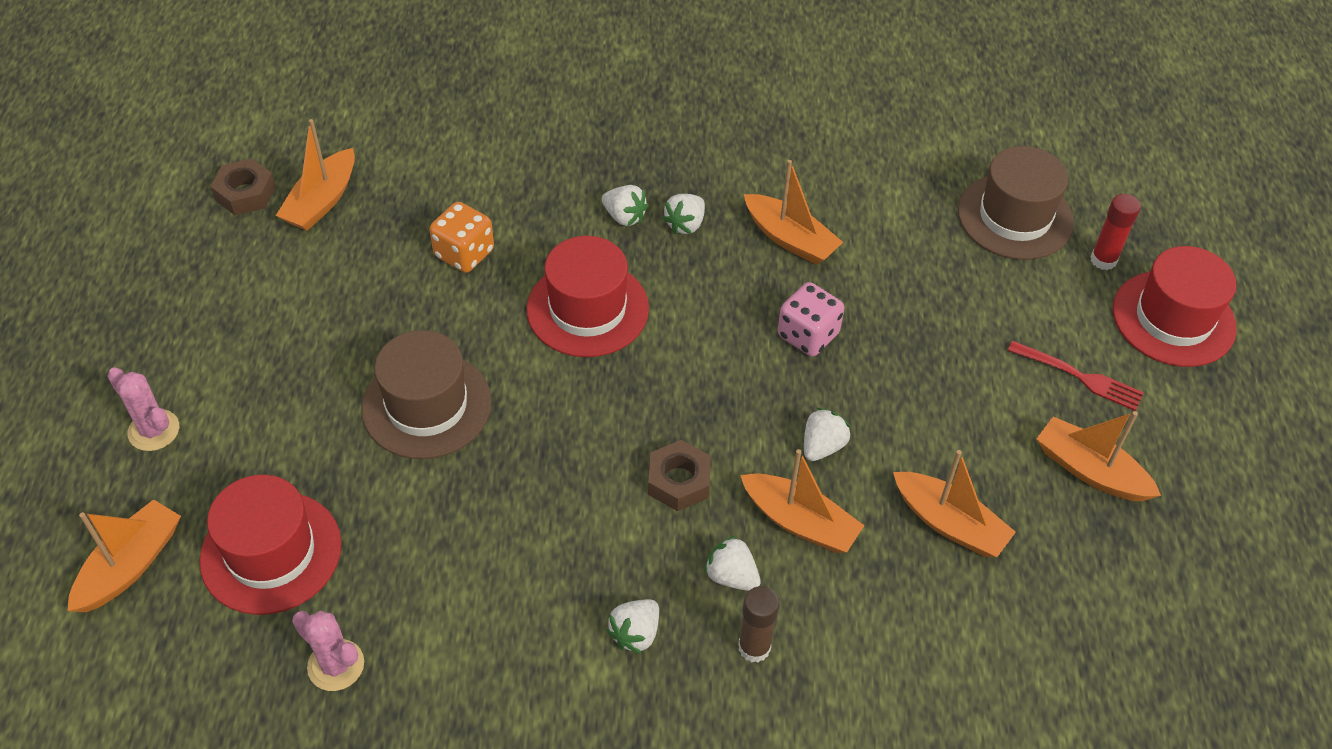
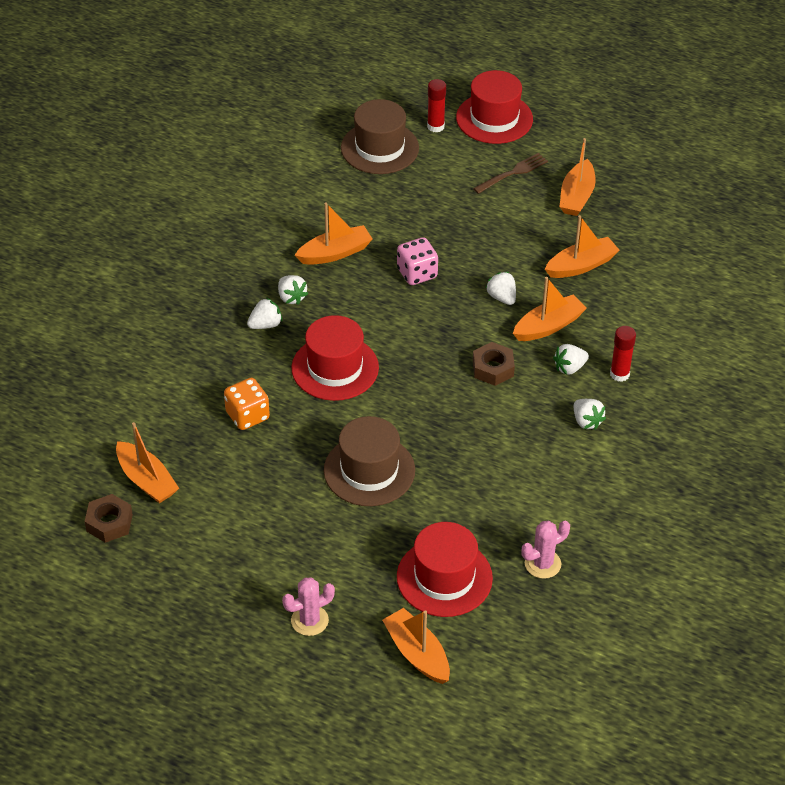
camera: 65 degrees left, 5 degrees down
brown glue stick [738,586,780,662] -> red glue stick [610,326,636,382]
red fork [1007,340,1144,411] -> brown fork [473,153,548,194]
orange boat [1036,411,1161,501] -> orange boat turned 45 degrees counterclockwise [560,138,596,216]

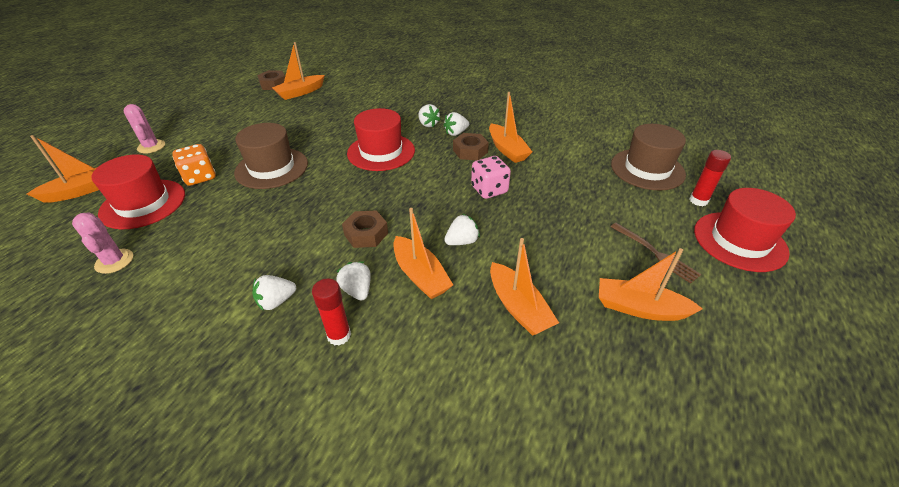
camera: 90 degrees right, 5 degrees down
orange dice [224,378,270,430] -> orange dice moved to [172,144,216,186]
none -> brown nut [453,133,489,160]

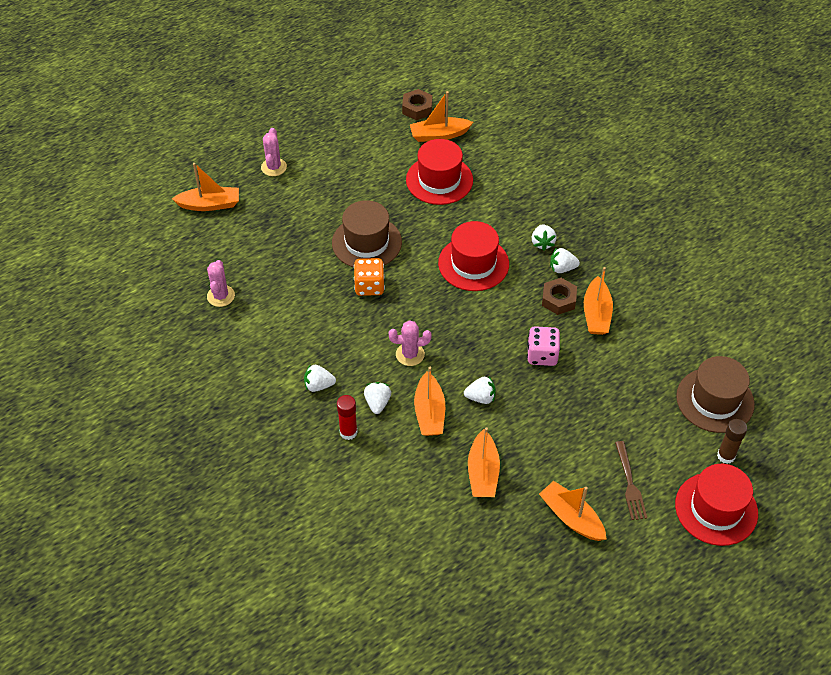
camera: 30 degrees right, 10 degrees up
red hat [91,154,185,229] -> red hat moved to [406,139,473,205]
orange dice [172,144,216,186] -> orange dice moved to [354,258,385,296]
brown nut [342,210,388,248] -> pink cactus [389,320,432,366]
red glue stick [690,150,731,206] -> brown glue stick [717,419,747,464]

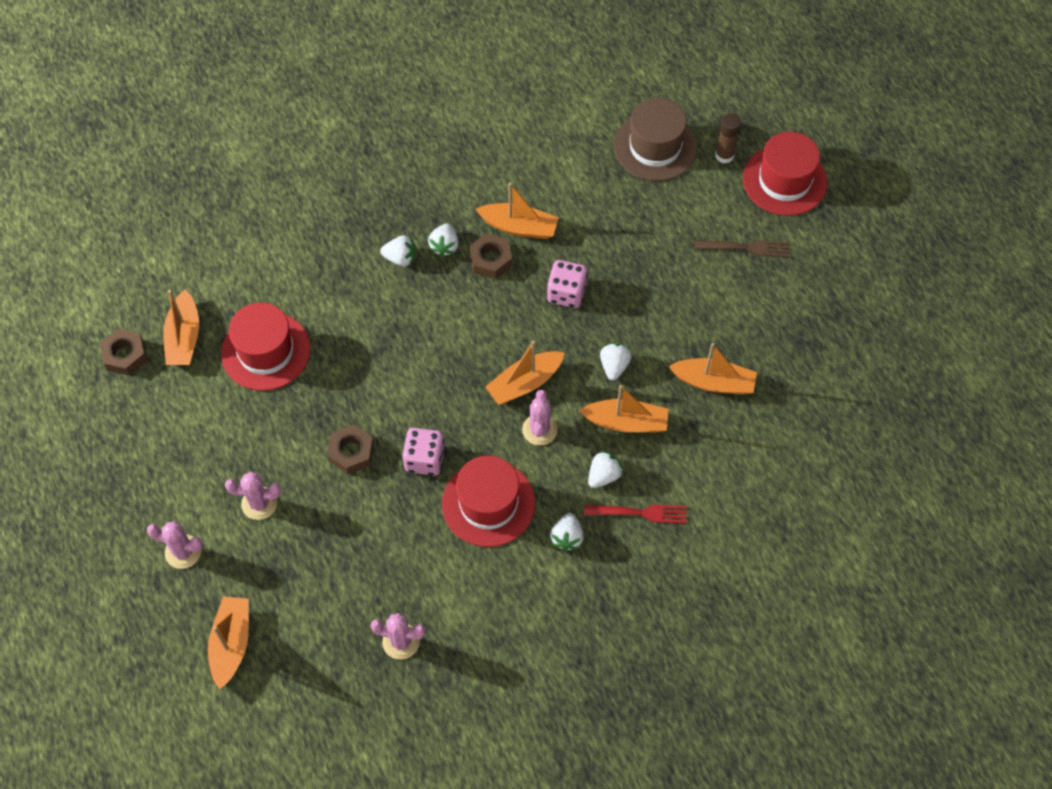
camera: 80 degrees left, 10 degrees up
brown hat [332,200,402,268] -> brown nut [328,424,374,474]
red glue stick [337,395,357,440] -> red fork [584,505,687,523]
orange dice [354,258,385,296] -> pink dice [402,428,445,476]
white strawberry [364,382,391,414] -> white strawberry turned 120 degrees clockwise [588,451,624,488]
red hat [438,221,509,291] -> red hat moved to [442,456,535,547]
orange boat [539,481,607,541] -> orange boat moved to [485,341,565,405]
none -> pink cactus [225,472,281,520]

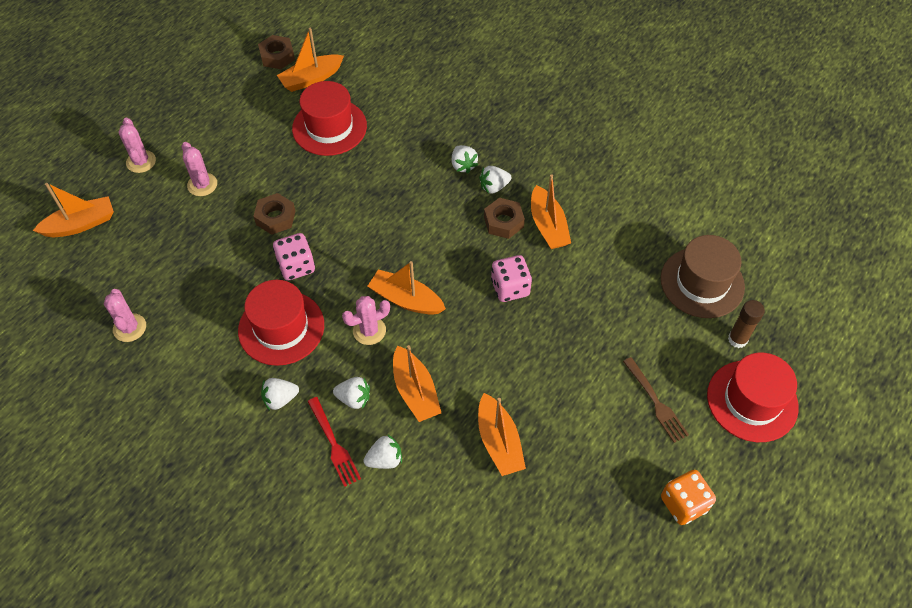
camera: 60 degrees right, 5 degrees down
white strawberry [600,343,632,380] -> white strawberry moved to [363,434,402,469]
none -> orange dice [661,470,716,525]

